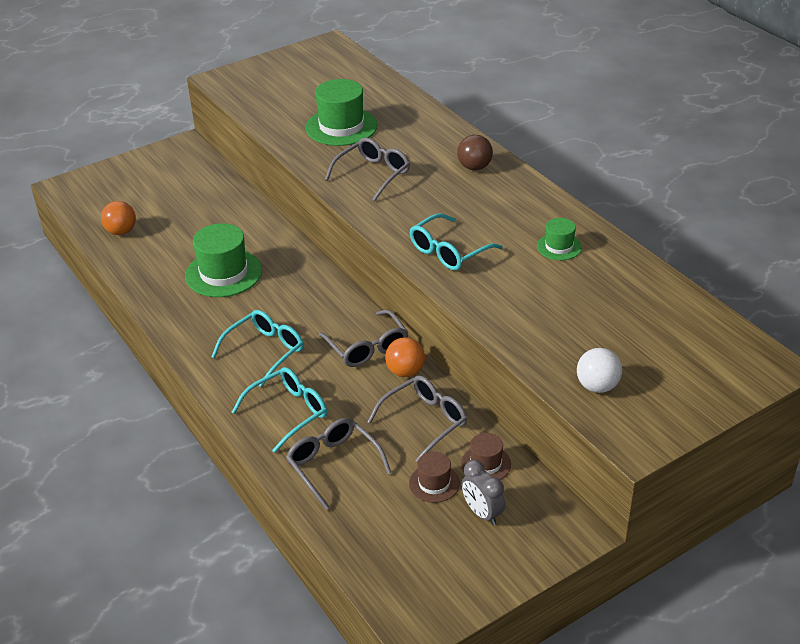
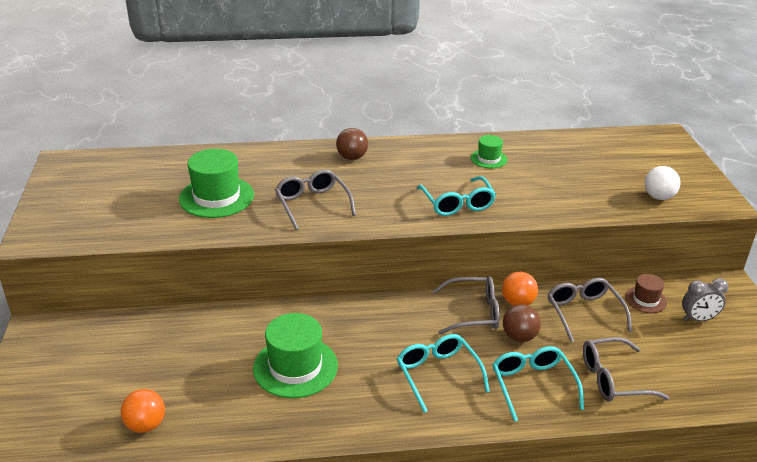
camera: 65 degrees left, 5 degrees down
brown hat [409,452,460,503] -> none
none -> brown ball [503,304,541,342]

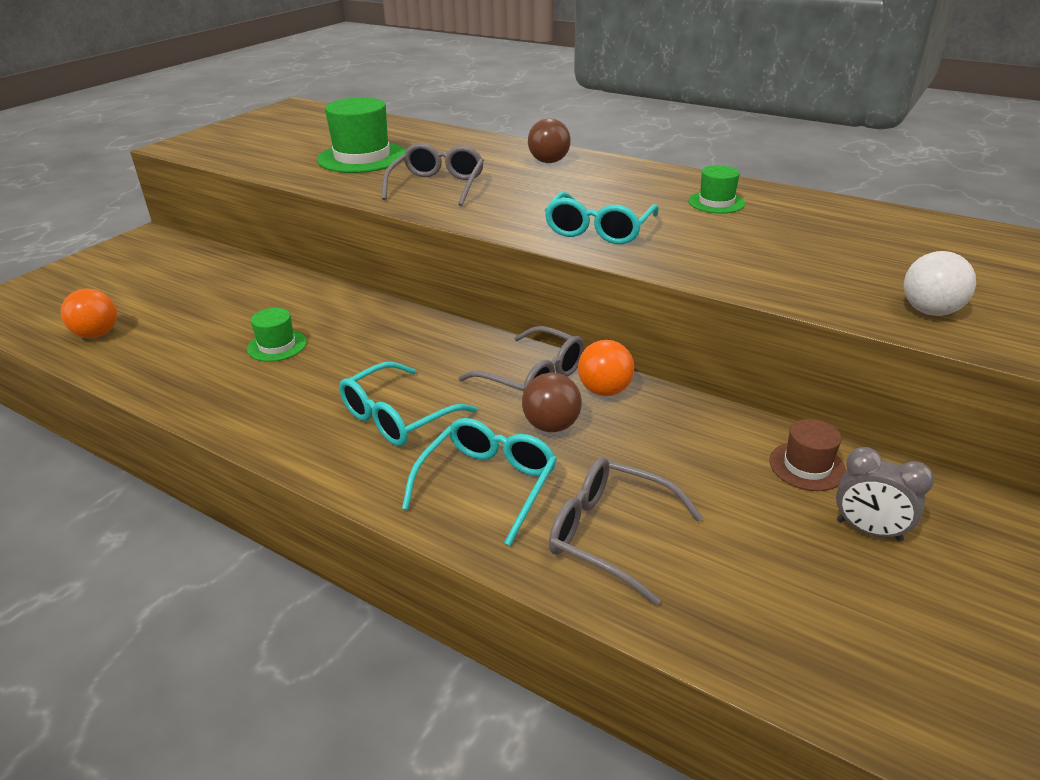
camera: 40 degrees right, 0 degrees up
green hat [253,313,338,398] -> green hat [247,308,307,362], size x0.54
turquoise glasses [397,334,490,413] -> turquoise glasses turned 150 degrees counterclockwise [339,362,477,446]
grey glasses [548,278,632,342] -> none

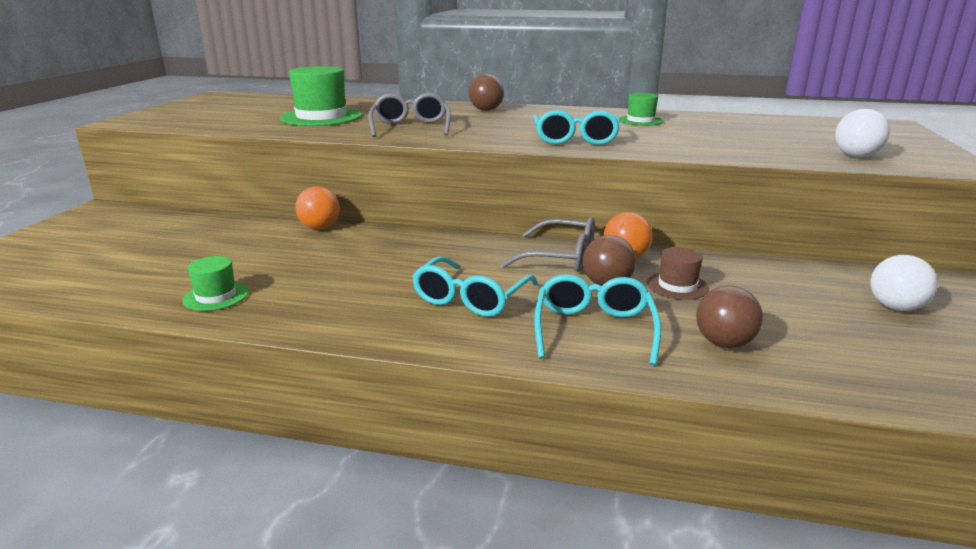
camera: 20 degrees left, 10 degrees down
orange ball [61,289,117,338] -> orange ball moved to [295,186,340,229]
green hat [247,308,307,362] -> green hat moved to [182,256,249,311]
grey glasses [549,457,703,605] -> brown ball [696,286,763,348]
brown hat [769,419,846,491] -> brown hat moved to [647,247,709,300]
grey clock [836,447,934,542] -> white ball [870,255,938,311]

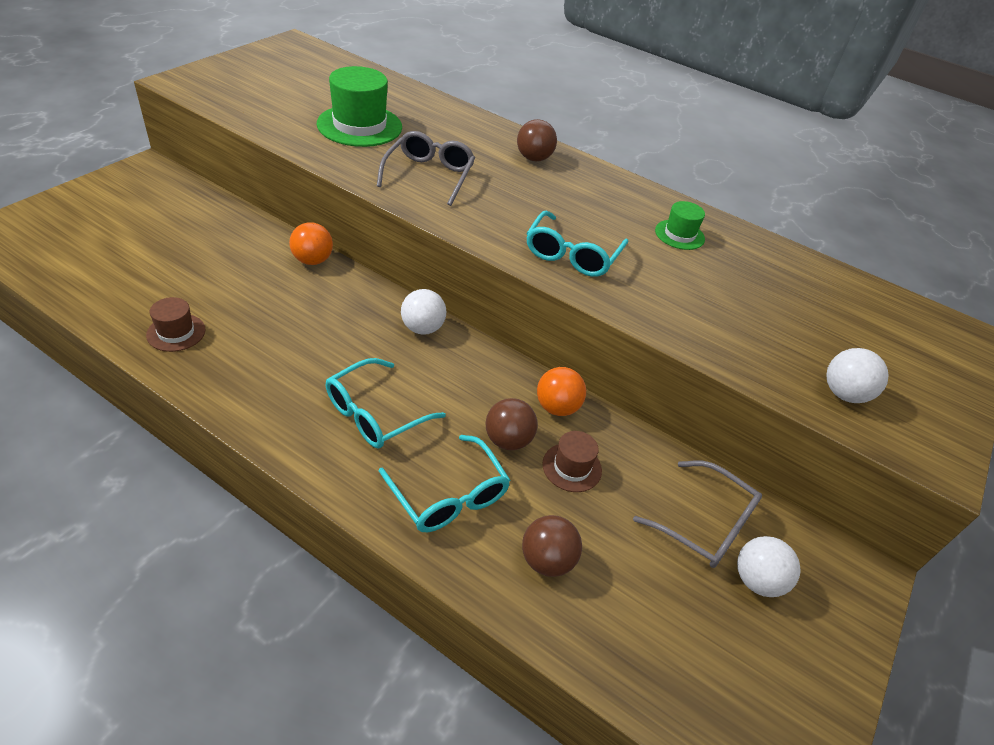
camera: 15 degrees right, 20 degrees up
green hat [182,256,249,311] -> brown hat [146,297,205,352]
grey glasses [501,217,595,272] -> grey glasses moved to [633,460,762,568]
turquoise glasses [534,274,661,365] -> turquoise glasses turned 120 degrees clockwise [379,435,511,532]
none -> white ball [401,289,446,335]

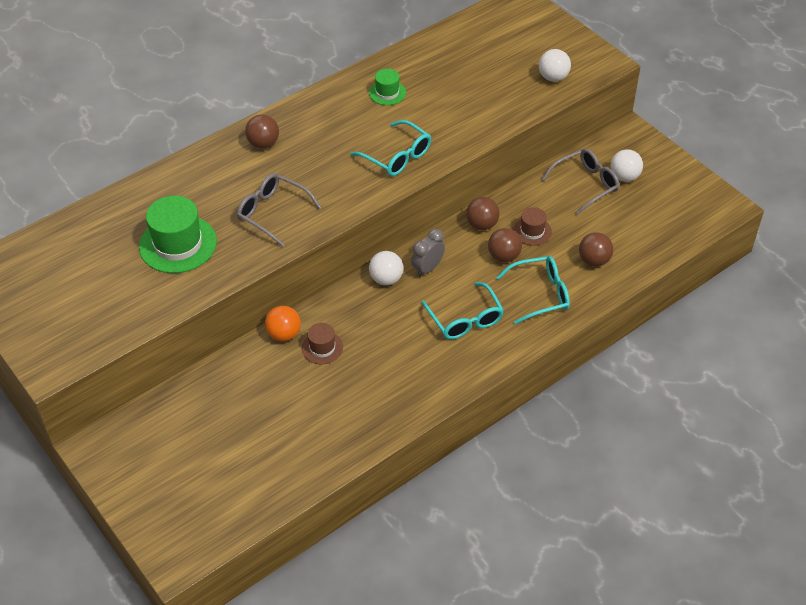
camera: 65 degrees left, 5 degrees up
brown hat [146,297,205,352] -> brown hat moved to [302,323,343,364]
orange ball [537,367,586,416] -> brown ball [466,197,500,230]
none -> grey clock [411,229,445,277]

